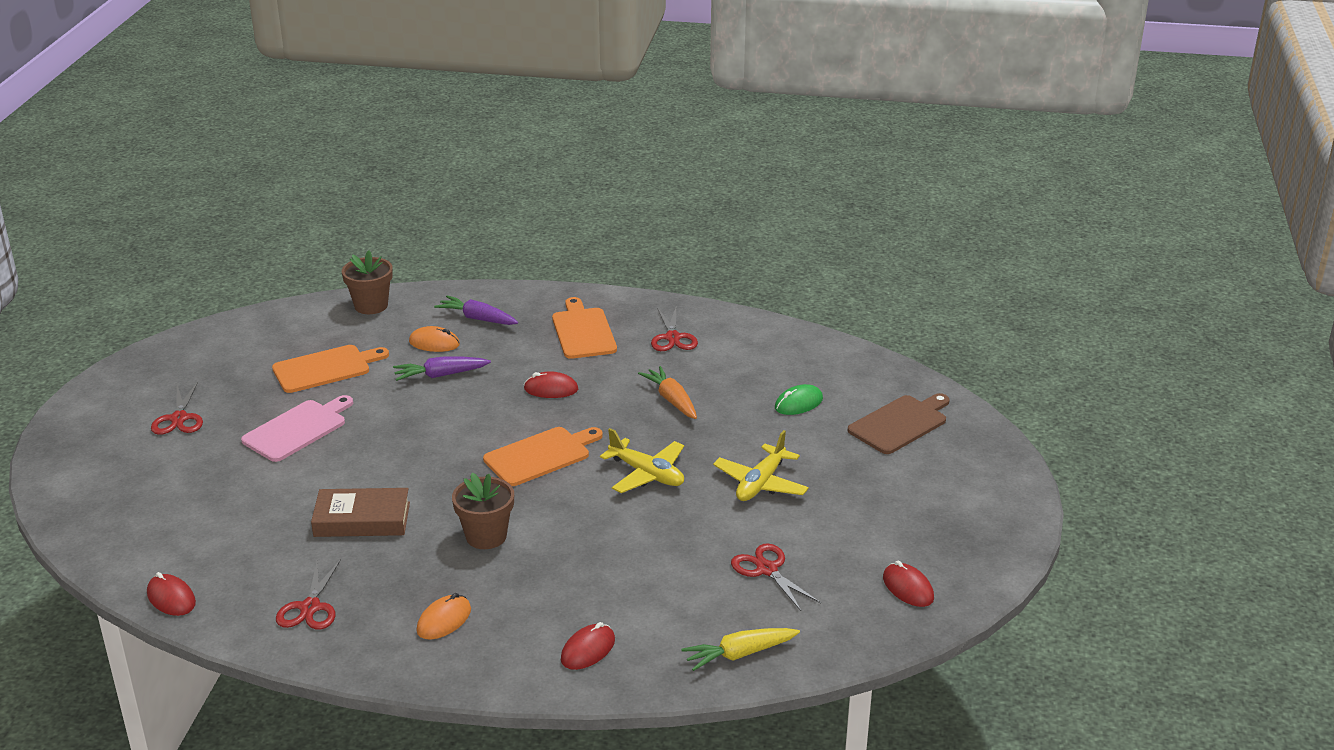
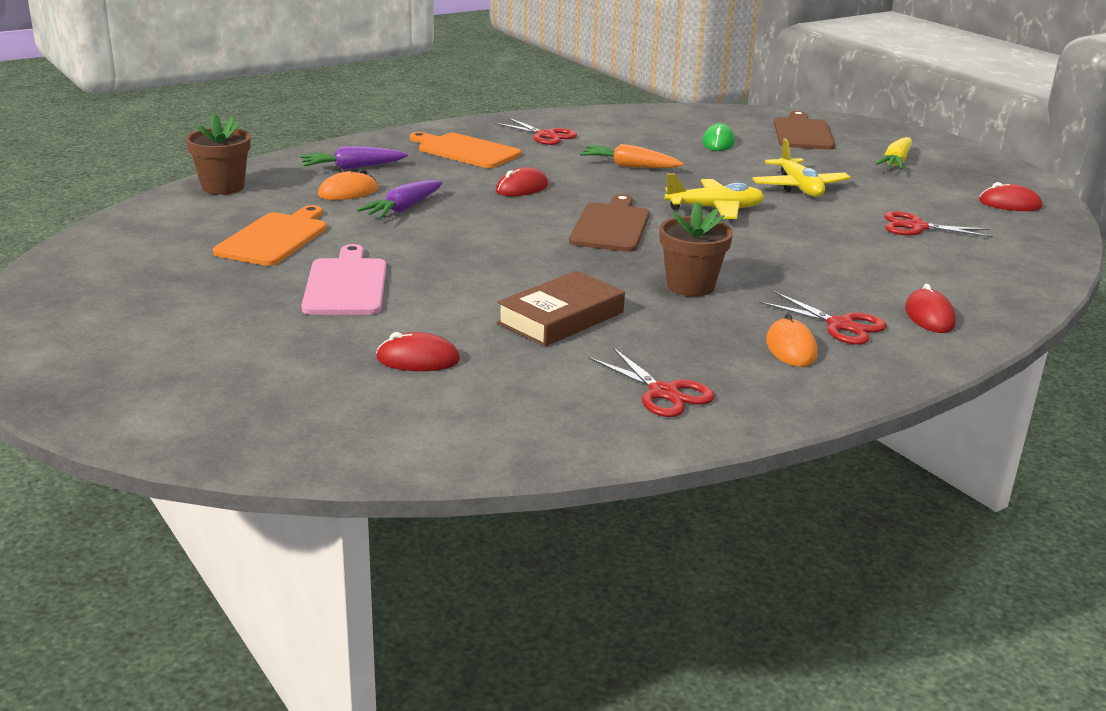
camera: 45 degrees left, 5 degrees down
red mouse [147,572,196,616] -> red mouse moved to [376,332,460,371]
red scissors [151,382,203,435] -> red scissors moved to [759,291,887,345]
orange cutting board [483,427,603,486] -> brown cutting board [569,194,650,252]
yellow carrot [681,628,800,671] -> yellow carrot moved to [875,137,912,169]

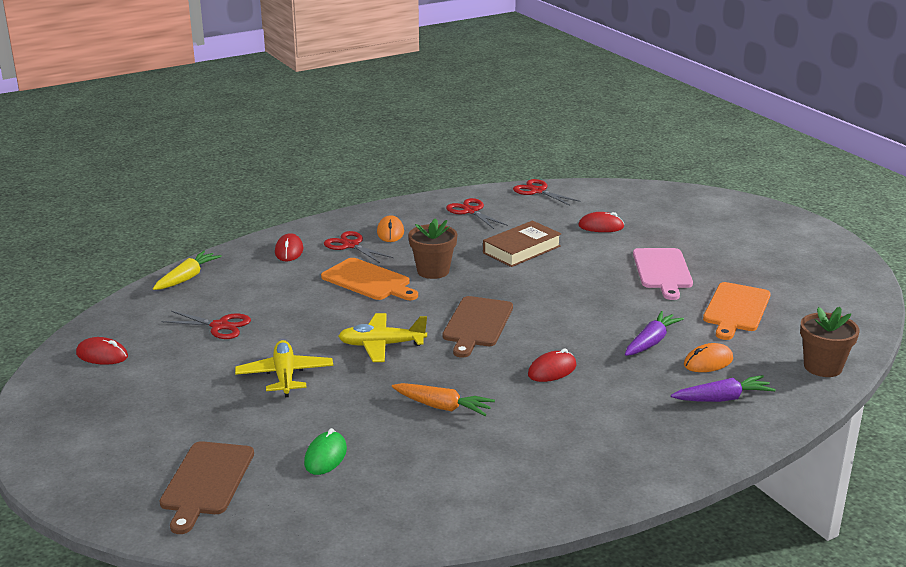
camera: 175 degrees left, 0 degrees up
orange cutting board [410,132,521,168] -> orange cutting board moved to [321,258,418,300]
red scissors [494,118,577,145] -> red scissors moved to [513,179,580,206]
yellow carrot [875,137,912,169] -> yellow carrot moved to [153,251,222,290]

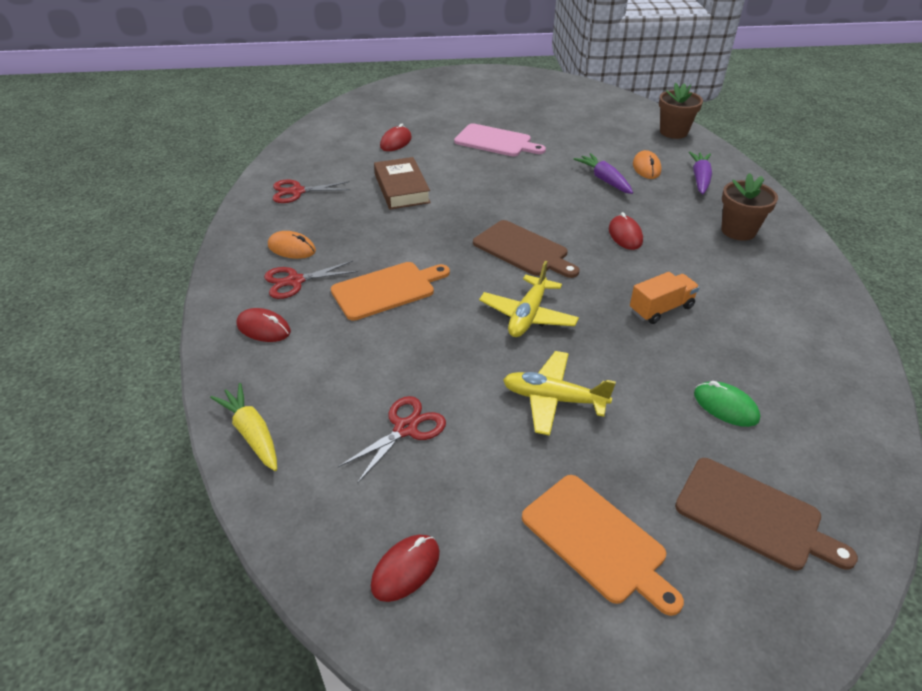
camera: 65 degrees left, 15 degrees up
orange carrot [392,383,495,416] -> orange truck [630,272,700,324]
brown flower pot [408,218,457,279] -> brown flower pot moved to [721,173,778,241]
red scissors [513,179,580,206] -> none
orange cutting board [703,282,771,340] -> orange cutting board moved to [522,475,684,616]

